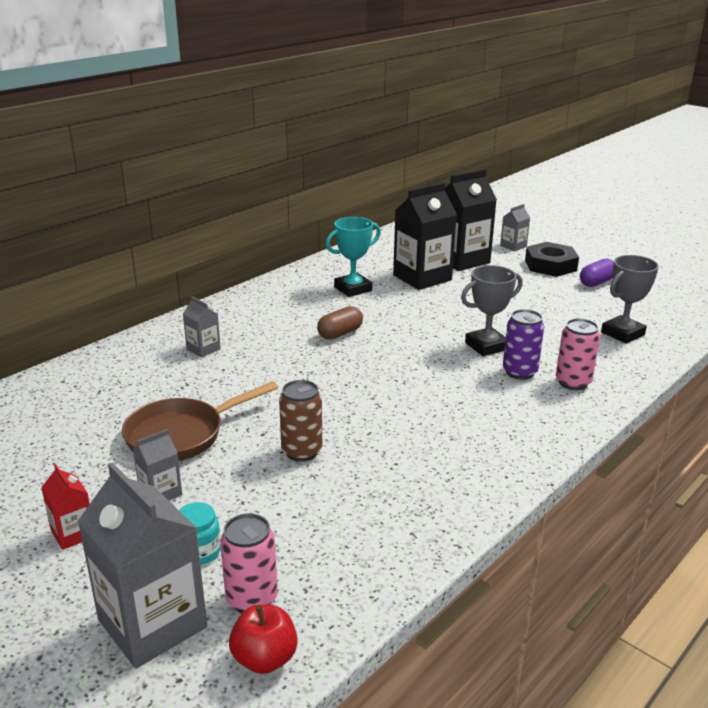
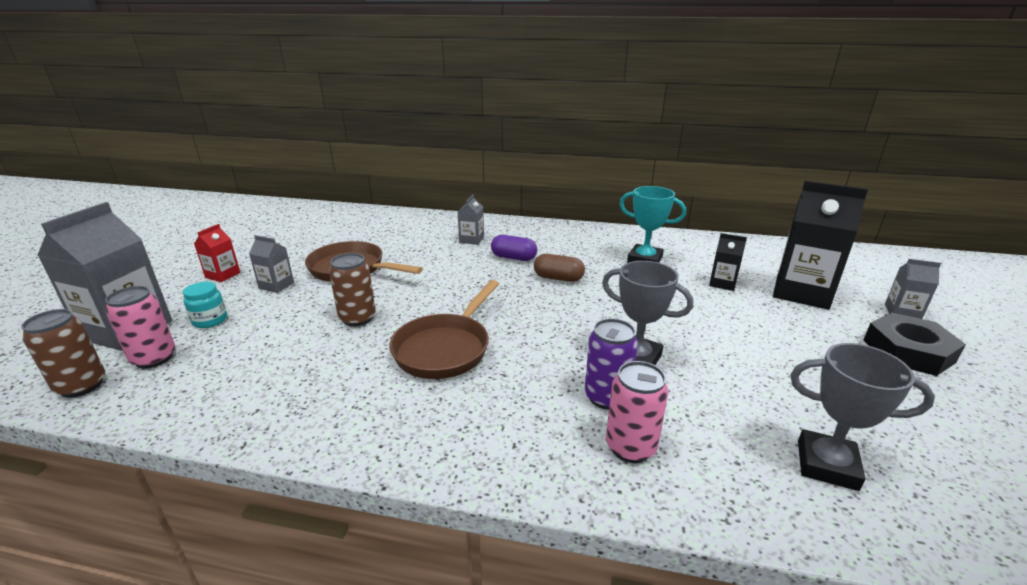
camera: 60 degrees right, 0 degrees up
red apple [229,605,298,674] -> brown can [21,309,105,398]
black carton [393,183,457,290] -> black carton [709,233,747,291], size x0.49
purple capsule [580,259,614,287] -> purple capsule moved to [491,235,537,261]
none -> brown pan [389,280,499,379]

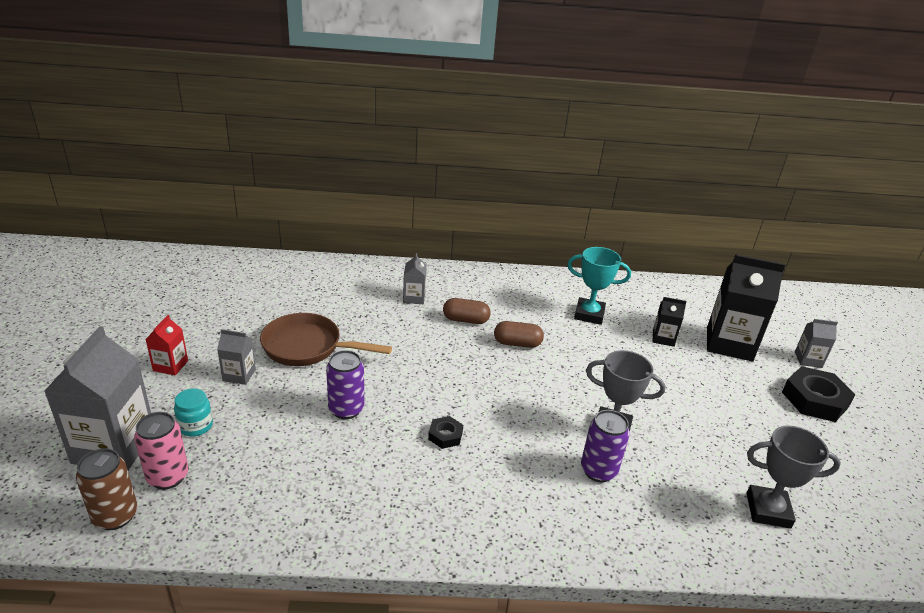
camera: 15 degrees left, 5 degrees up
brown can [329,253,376,327] -> purple can [326,350,364,419]
brown pan [389,280,499,379] -> black nut [428,416,463,449]
purple capsule [491,235,537,261] -> brown capsule [443,298,491,324]
pink can [606,361,668,463] -> none

